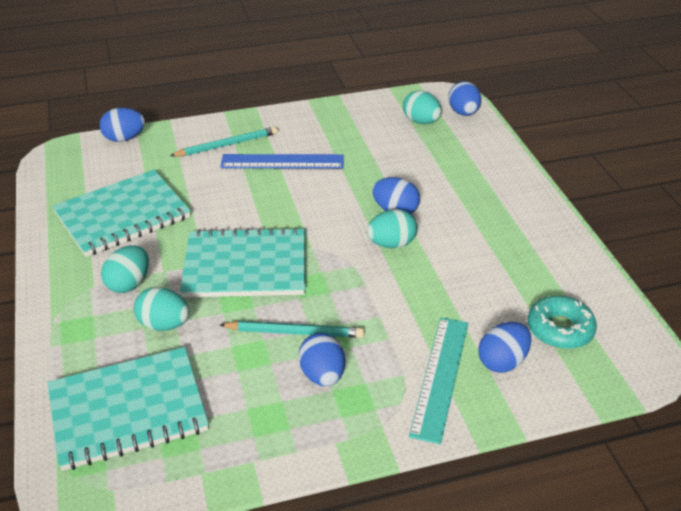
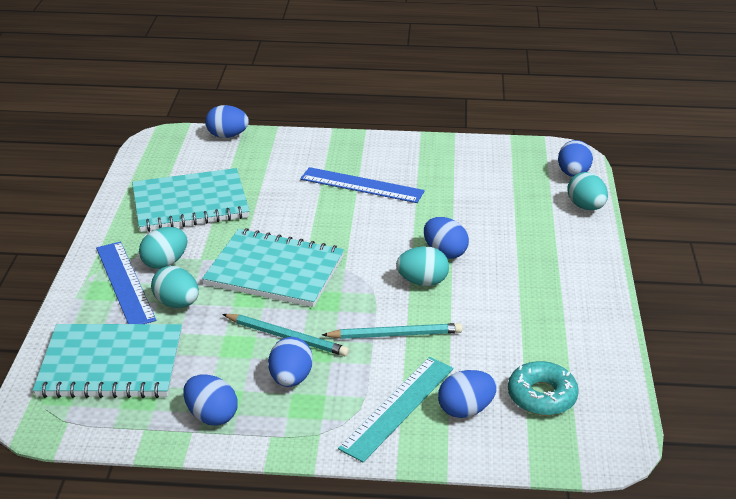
camera: 20 degrees right, 5 degrees down
turquoise pencil [170,126,278,156] -> turquoise pencil moved to [322,323,463,339]
turquoise egg [403,90,442,124] -> turquoise egg moved to [567,172,608,210]
none -> blue ruler [96,242,156,324]
none -> blue egg [184,375,238,426]

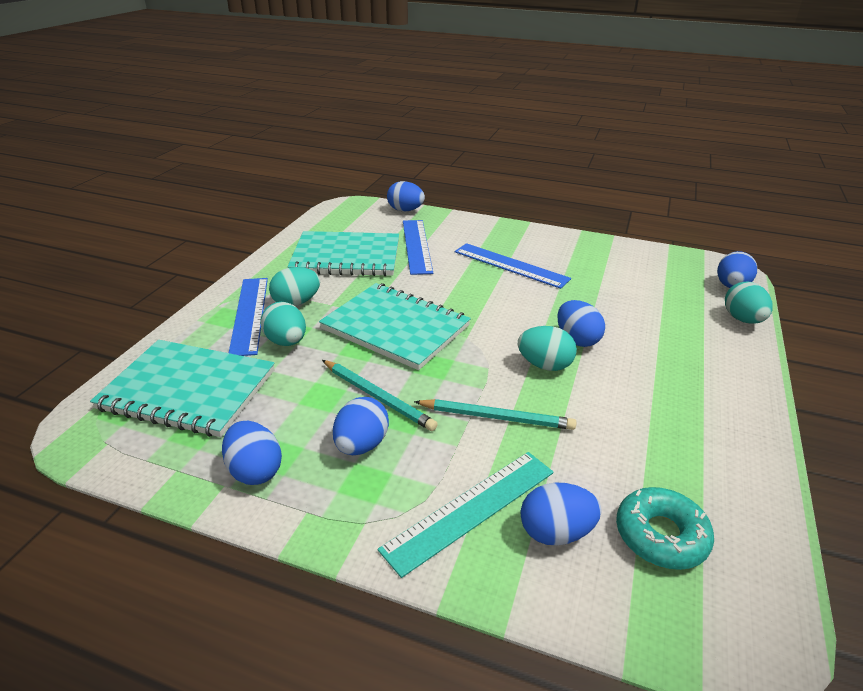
camera: 15 degrees right, 0 degrees up
none -> blue ruler [403,220,433,275]

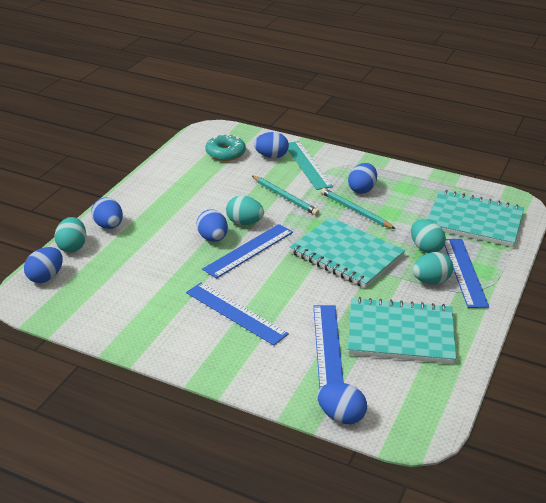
camera: 175 degrees left, 0 degrees up
blue egg [222,421,282,485] -> blue egg moved to [91,197,123,229]
turquoise ruler [378,452,554,578] -> turquoise ruler turned 75 degrees counterclockwise [288,141,333,190]
turquoise pencil [414,399,576,430] -> turquoise pencil turned 150 degrees counterclockwise [252,176,319,215]
none -> blue ruler [202,224,293,279]

